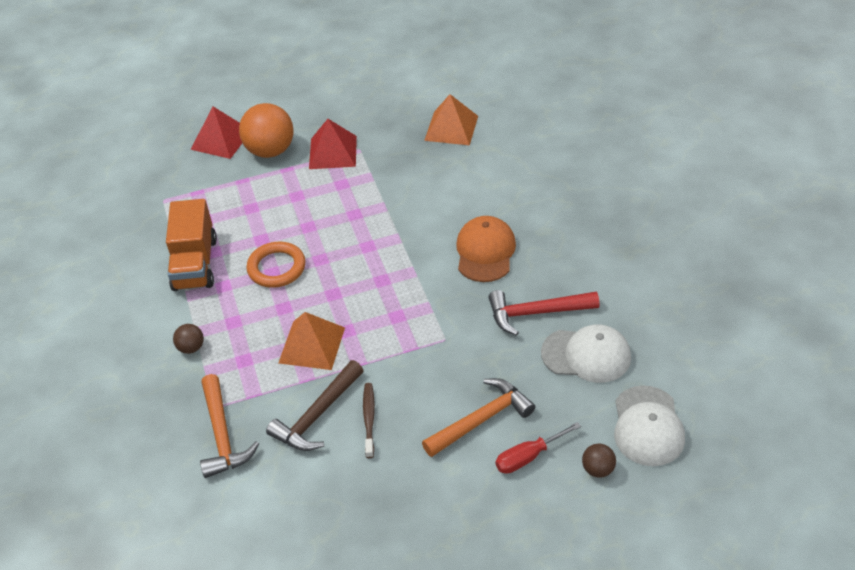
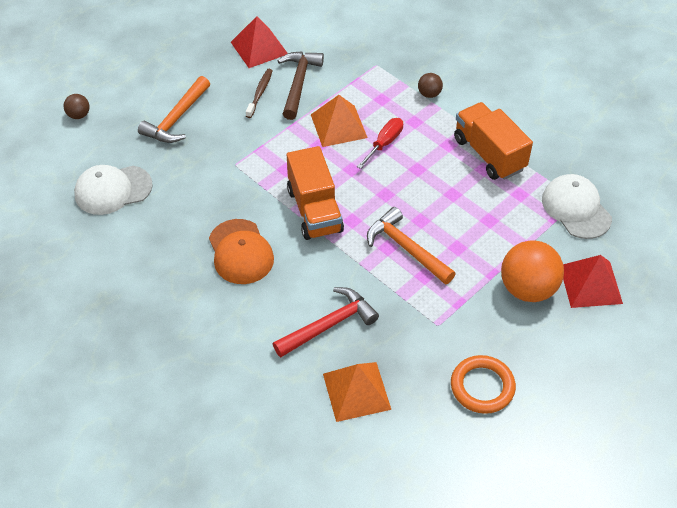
camera: 150 degrees right, 5 degrees up
orange hammer [200,374,259,478] -> orange hammer moved to [367,207,456,284]
orange ring [246,242,306,288] -> orange ring moved to [451,355,516,414]
red pyramid [309,119,357,169] -> red pyramid moved to [231,16,288,68]
brown toothbrush [363,383,375,458] -> brown toothbrush turned 135 degrees counterclockwise [246,69,273,118]
red hammer [489,290,599,336] -> red hammer moved to [273,287,379,357]
red screwdriver [496,422,581,474] -> red screwdriver moved to [357,118,403,169]
white cap [614,385,685,466] -> white cap moved to [542,174,612,239]
none -> orange truck [287,146,344,240]

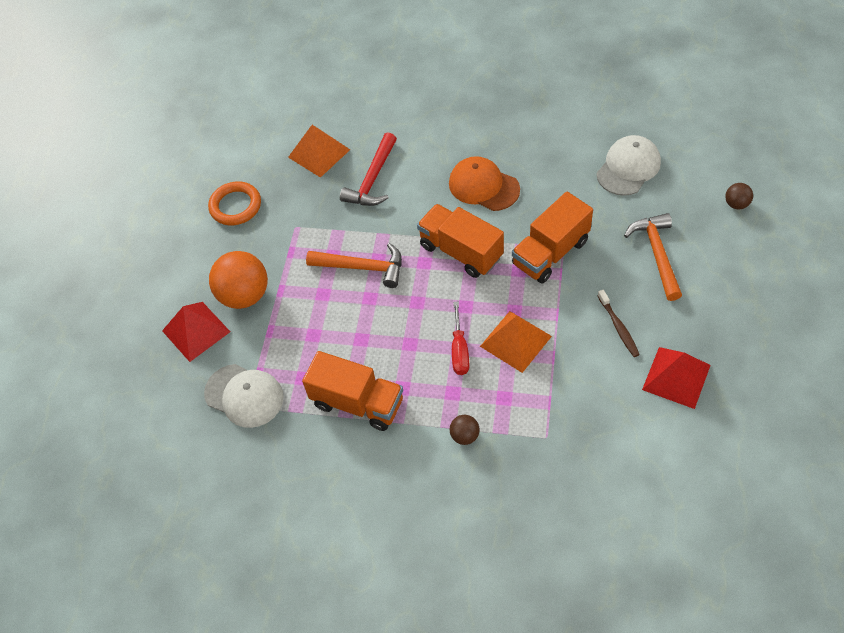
camera: 150 degrees right, 5 degrees up
brown hammer [278,51,324,120] -> none
none -> orange truck [512,192,593,284]

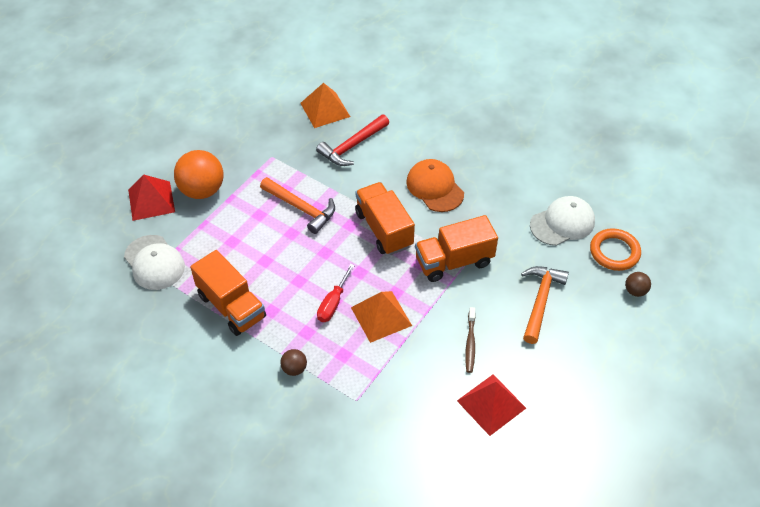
camera: 20 degrees right, 5 degrees down
orange ring [208,181,261,225] -> orange ring moved to [590,228,641,271]

